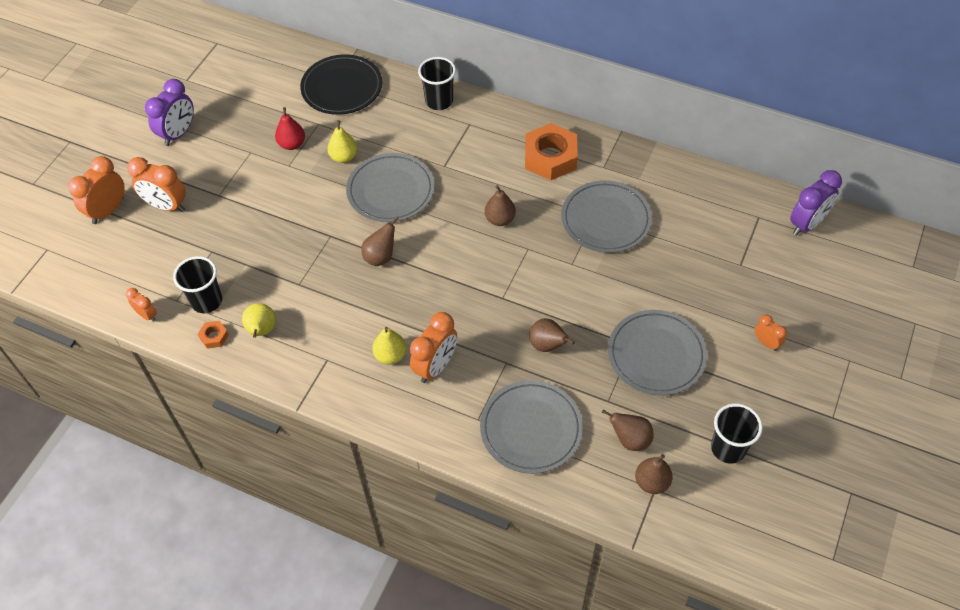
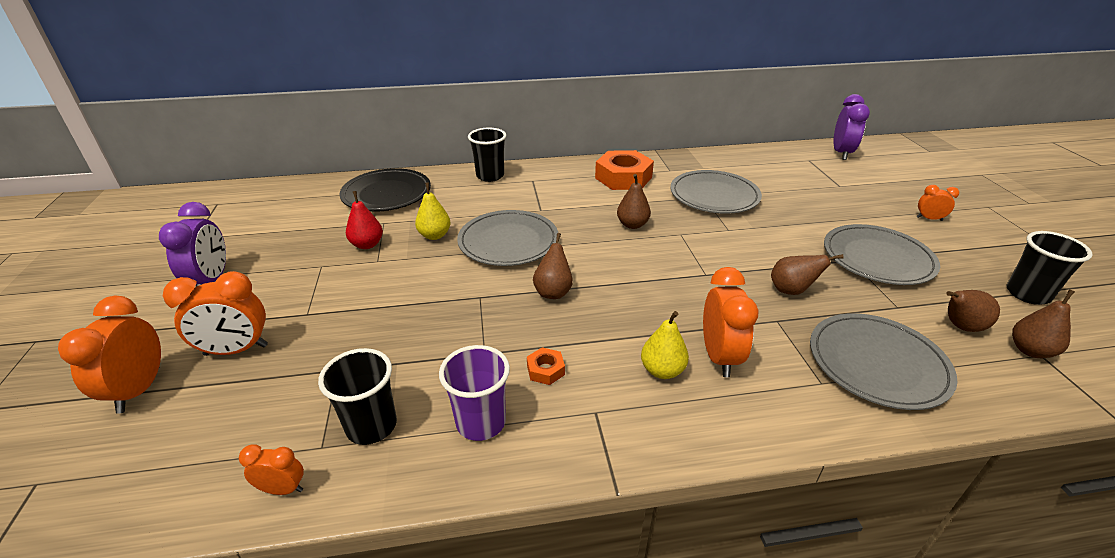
camera: 35 degrees left, 20 degrees down
orange nut [198,321,229,349] -> orange nut moved to [527,347,565,385]
yellow pear [242,303,276,338] -> purple cup [439,345,510,441]

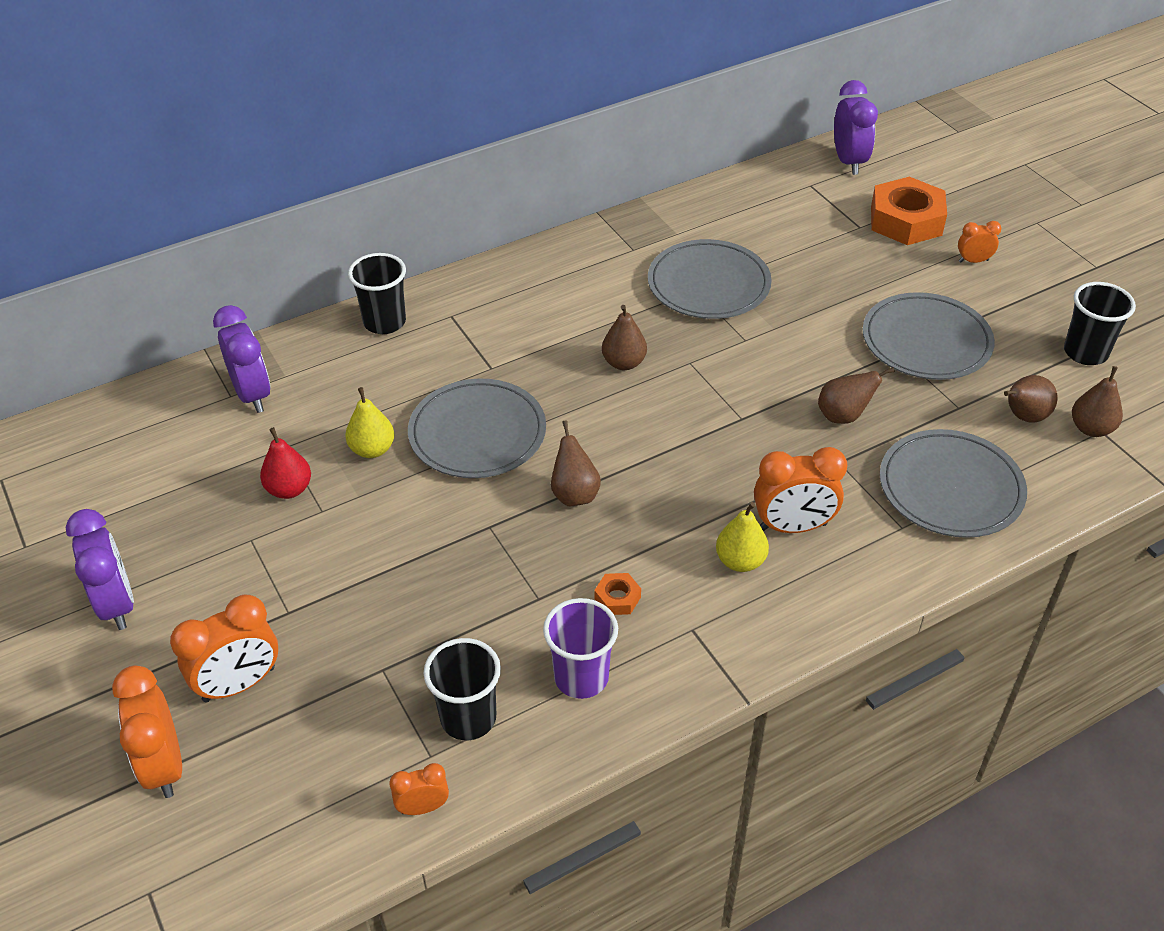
camera: 20 degrees left, 10 degrees up
black plate [339,168,431,212] -> purple clock [213,305,271,413]
orange nut [595,150,654,190] -> orange nut moved to [871,177,947,245]
orange clock [703,267,759,377] -> orange clock turned 105 degrees clockwise [754,447,847,533]

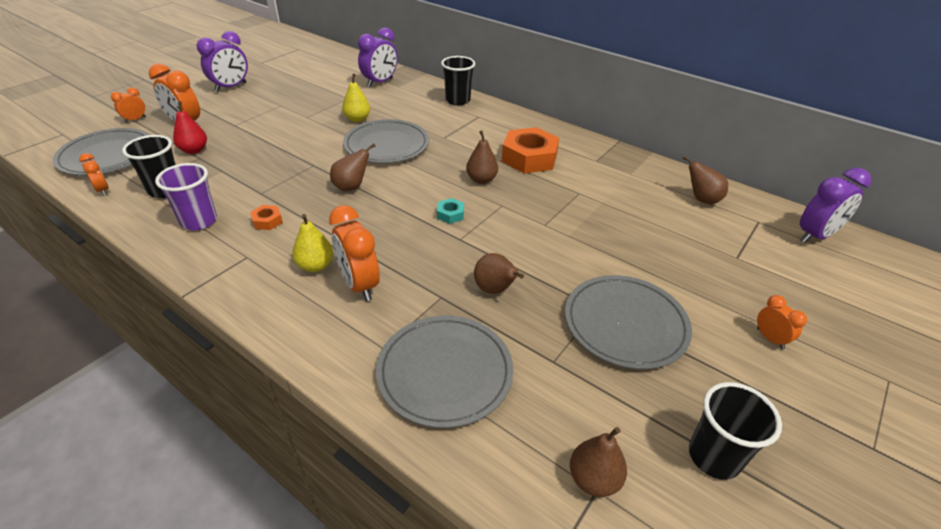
camera: 65 degrees right, 5 degrees down
orange clock [112,665,182,798] -> orange clock [111,87,146,123], size x0.55
red pear [260,427,311,499] -> red pear moved to [173,101,207,154]
grey plate [648,239,772,319] -> grey plate moved to [53,128,150,176]
orange nut [871,177,947,245] -> orange nut moved to [502,127,559,173]
brown pear [1004,375,1058,422] -> brown pear moved to [682,156,728,204]
none -> turquoise nut [437,198,464,224]

